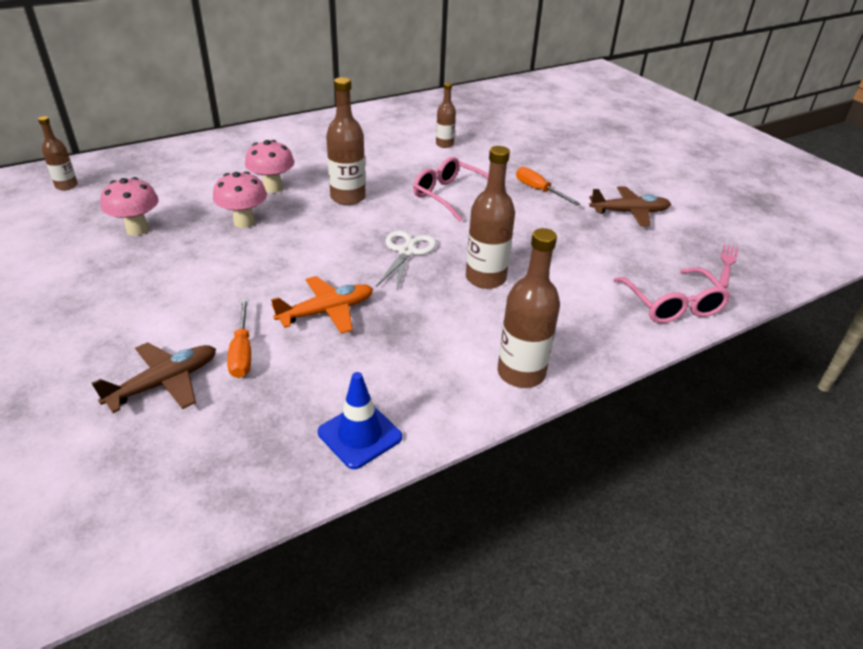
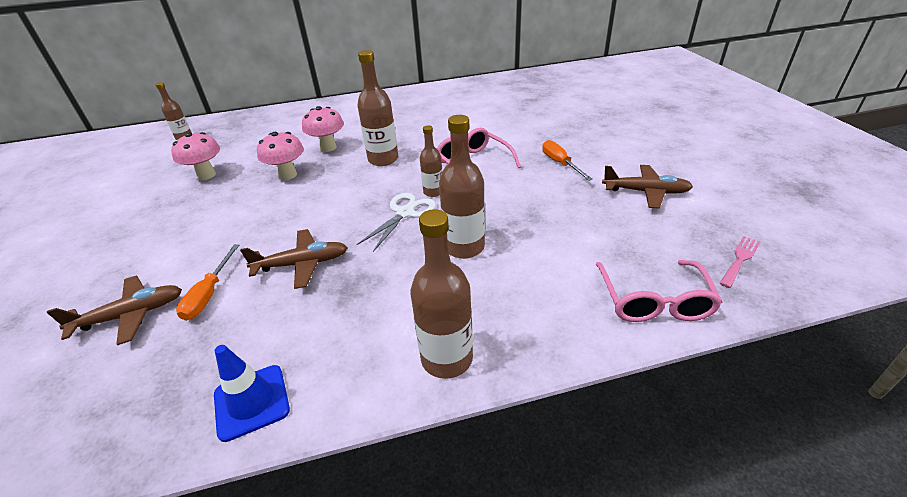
camera: 20 degrees right, 0 degrees up
orange plane [271,276,373,334] -> brown plane [240,229,348,289]
brown bottle [436,82,456,148] -> brown bottle moved to [420,125,443,197]

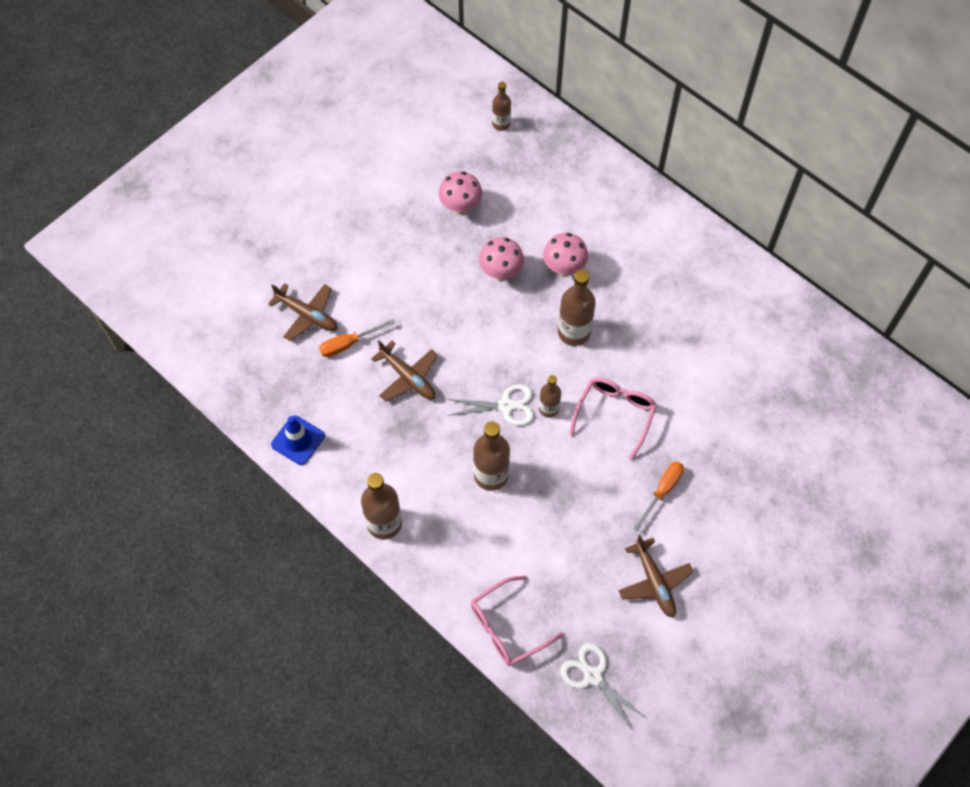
camera: 55 degrees right, 25 degrees up
pink fork [719,236,760,288] -> white scissors [560,643,646,731]

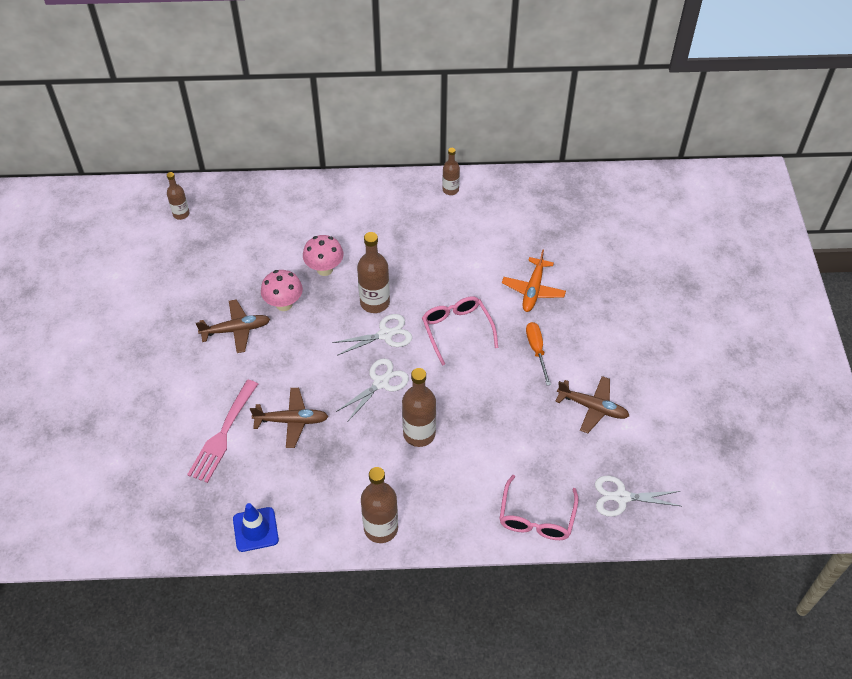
camera: 45 degrees left, 10 degrees down
brown plane [268,283,338,341] -> brown plane moved to [196,299,270,353]
orange screwdriver [319,320,395,357] -> pink fork [187,380,258,483]
pink mushroom [438,171,483,215] -> none
brown bottle [539,375,561,418] -> brown bottle moved to [442,148,460,195]
none -> white scissors [332,314,412,355]
none -> orange plane [502,250,566,312]

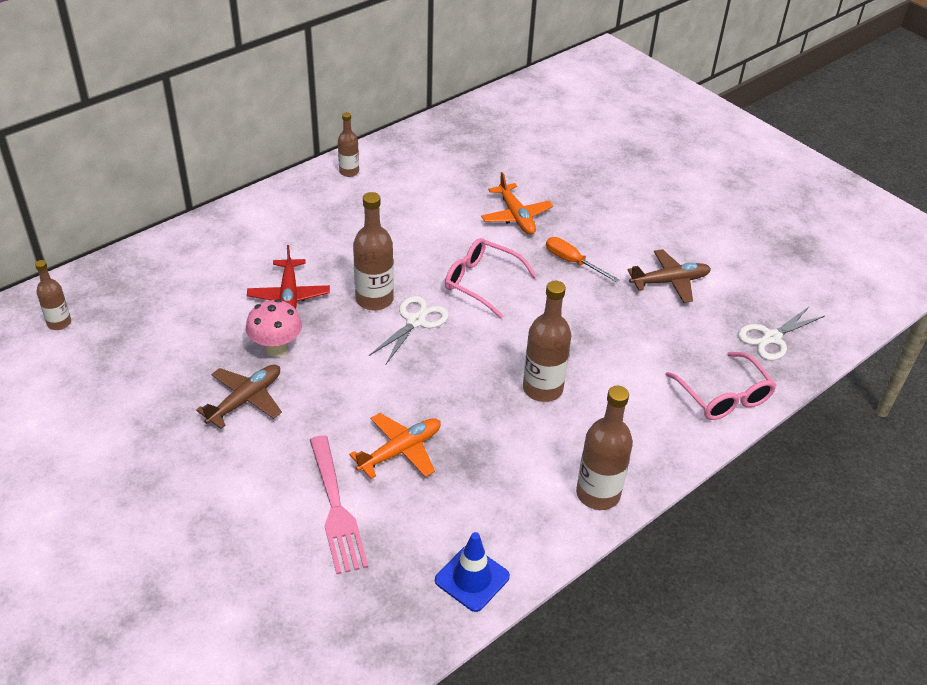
camera: 40 degrees left, 10 degrees down
brown plane [250,388,329,448] -> orange plane [349,413,441,479]
pink mushroom [303,235,343,276] -> red plane [247,245,330,309]
white scissors [336,358,409,421] -> none

